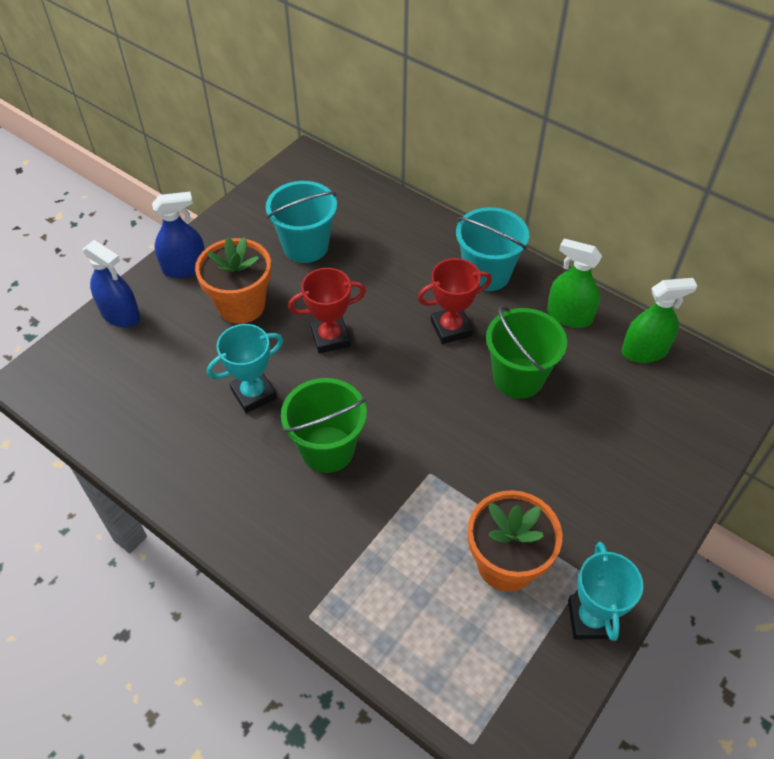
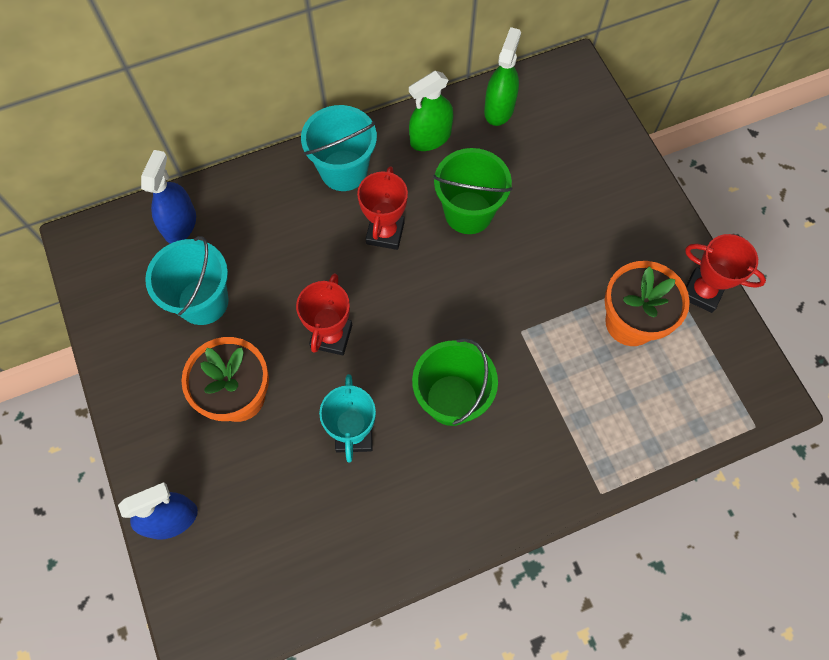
camera: 60 degrees left, 15 degrees up
blue spray bottle [152,192,205,278] -> blue spray bottle moved to [141,150,196,244]
turquoise trophy [568,542,643,641] -> red trophy [685,234,766,313]

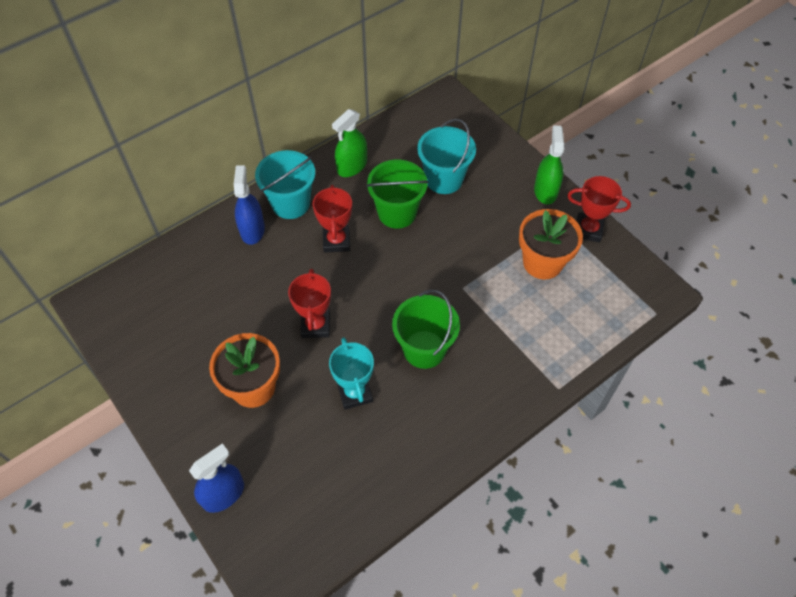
camera: 15 degrees left, 10 degrees down
blue spray bottle [141,150,196,244] -> blue spray bottle moved to [234,165,265,245]
turquoise bucket [145,236,229,325] -> turquoise bucket moved to [417,119,476,194]
green spray bottle [484,27,521,126] -> green spray bottle moved to [534,125,564,204]

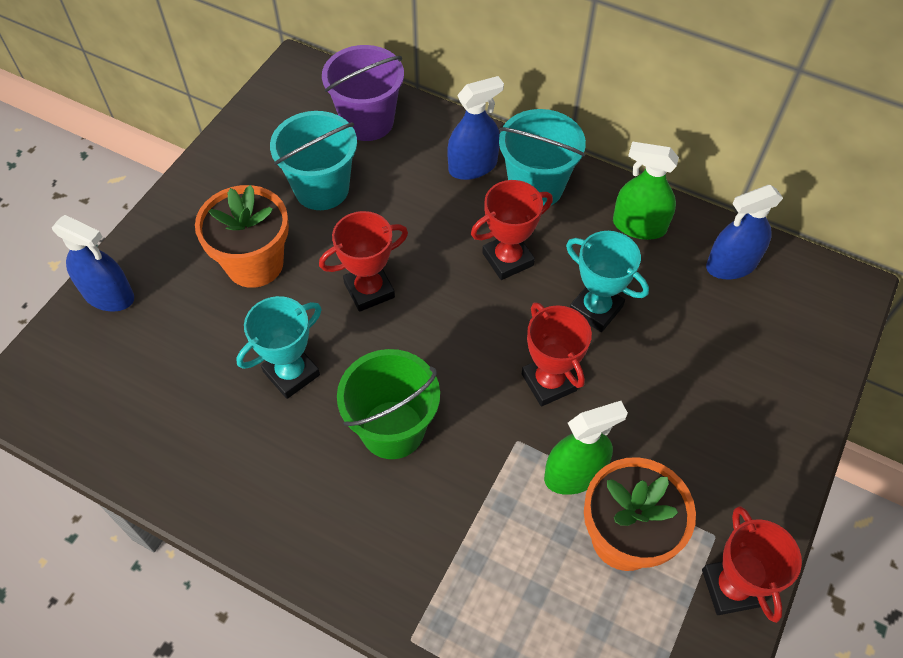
camera: 65 degrees right, 0 degrees up
green bucket [366,159,429,229] -> turquoise trophy [566,231,649,332]
turquoise bucket [417,119,476,194] -> turquoise bucket moved to [270,111,357,210]
green spray bottle [534,125,564,204] -> green spray bottle moved to [544,401,628,495]
none -> purple bucket [322,45,404,141]
none -> red trophy [522,302,592,407]
none -> blue spray bottle [706,185,783,279]

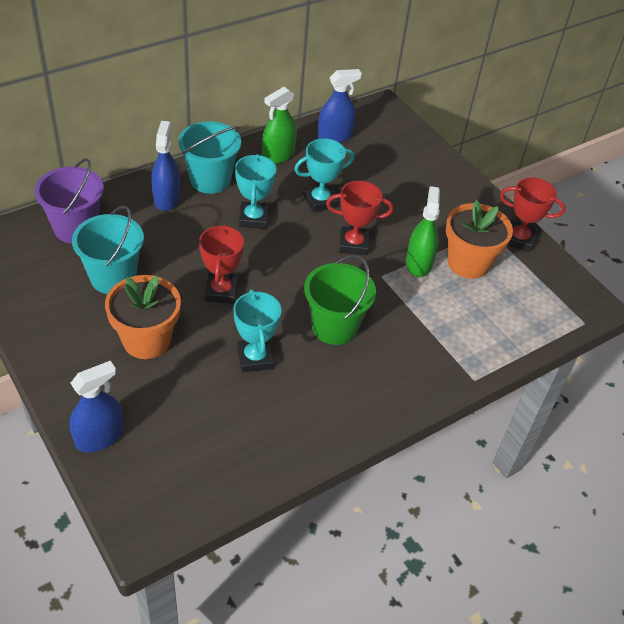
camera: 65 degrees left, 10 degrees down
red trophy [471,180,553,280] -> turquoise trophy [235,154,276,229]
blue spray bottle [706,185,783,279] -> blue spray bottle turned 120 degrees counterclockwise [318,69,362,143]

